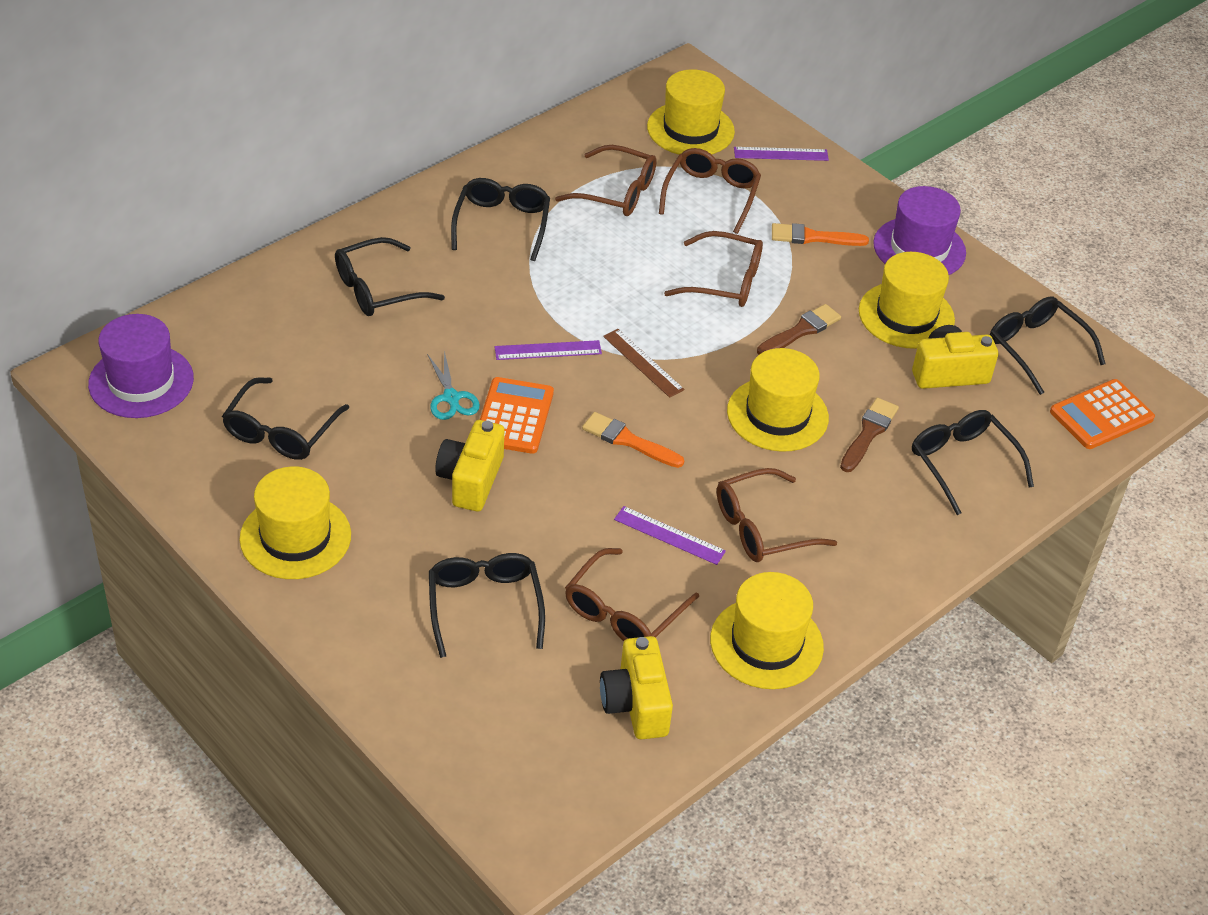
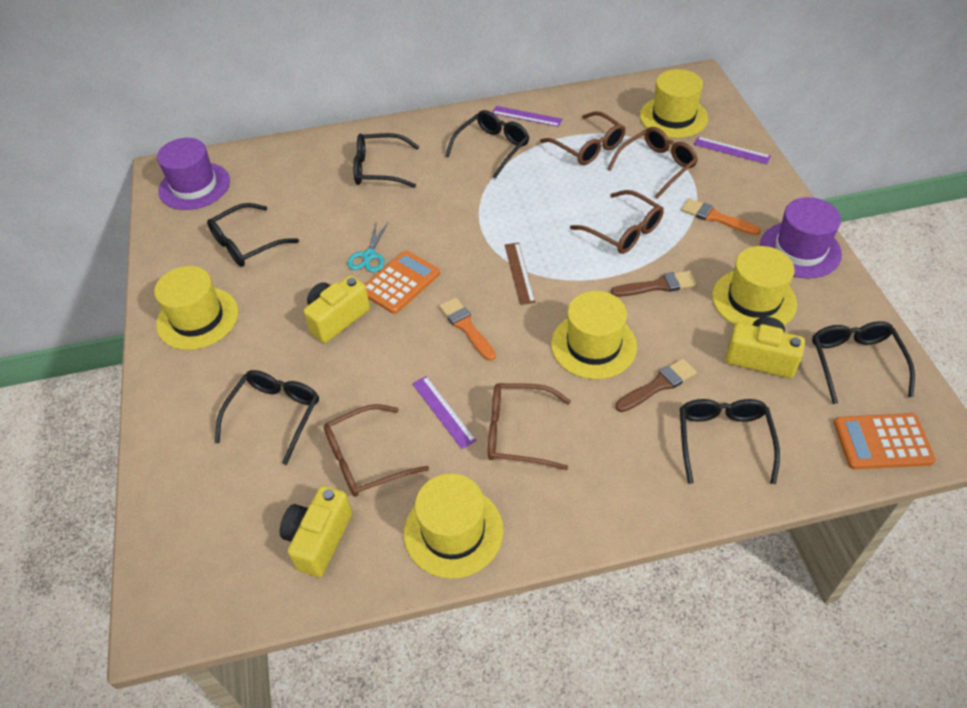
camera: 35 degrees right, 5 degrees up
purple ruler [495,340,602,360] -> purple ruler moved to [492,106,563,127]

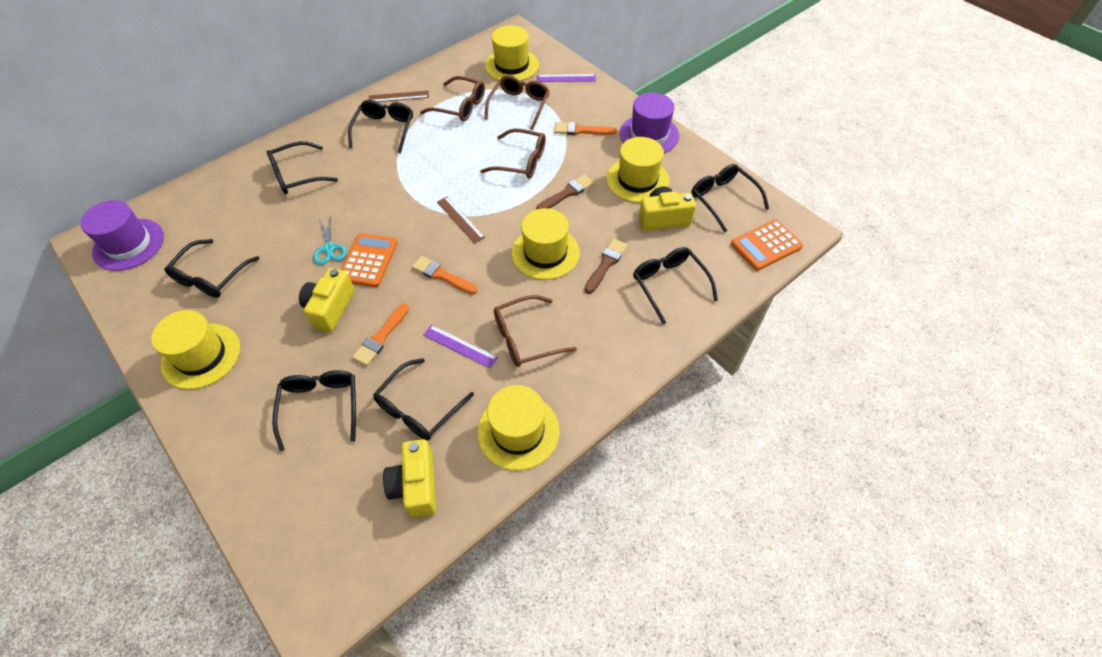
camera: 30 degrees left, 5 degrees up
brown glasses [324,404,429,497] -> black glasses [373,358,474,440]
purple ruler [492,106,563,127] -> brown ruler [369,91,429,102]
none -> orange brush [352,303,409,366]

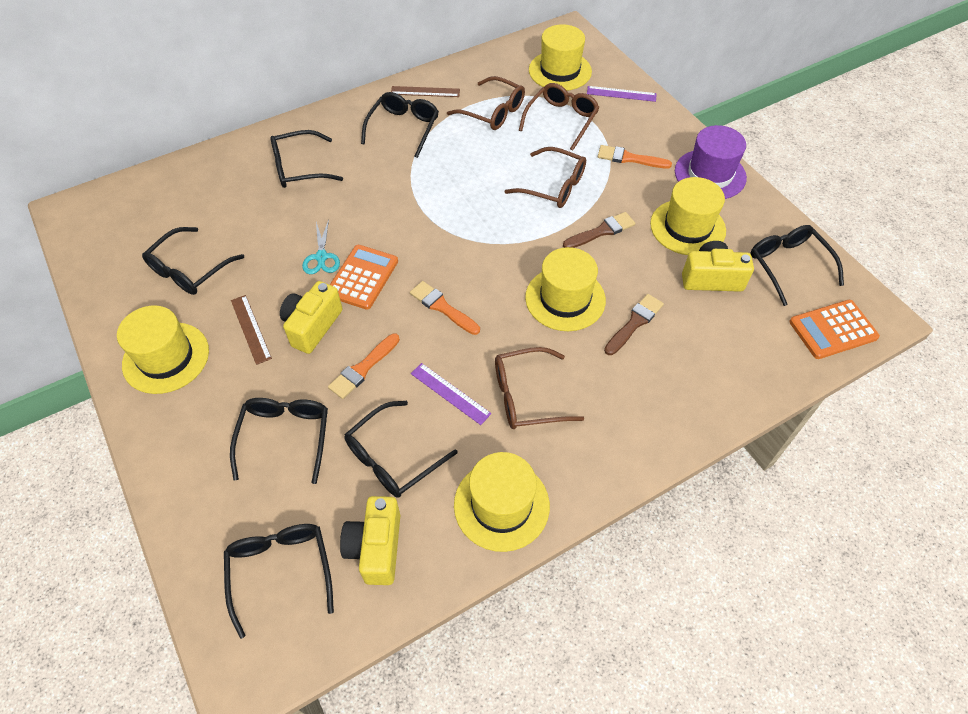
camera: 10 degrees right, 0 degrees up
purple hat [80,200,164,271] -> none
brown ruler [437,197,485,243] -> brown ruler moved to [231,295,272,365]
black glasses [633,247,718,324] -> black glasses moved to [224,524,334,639]

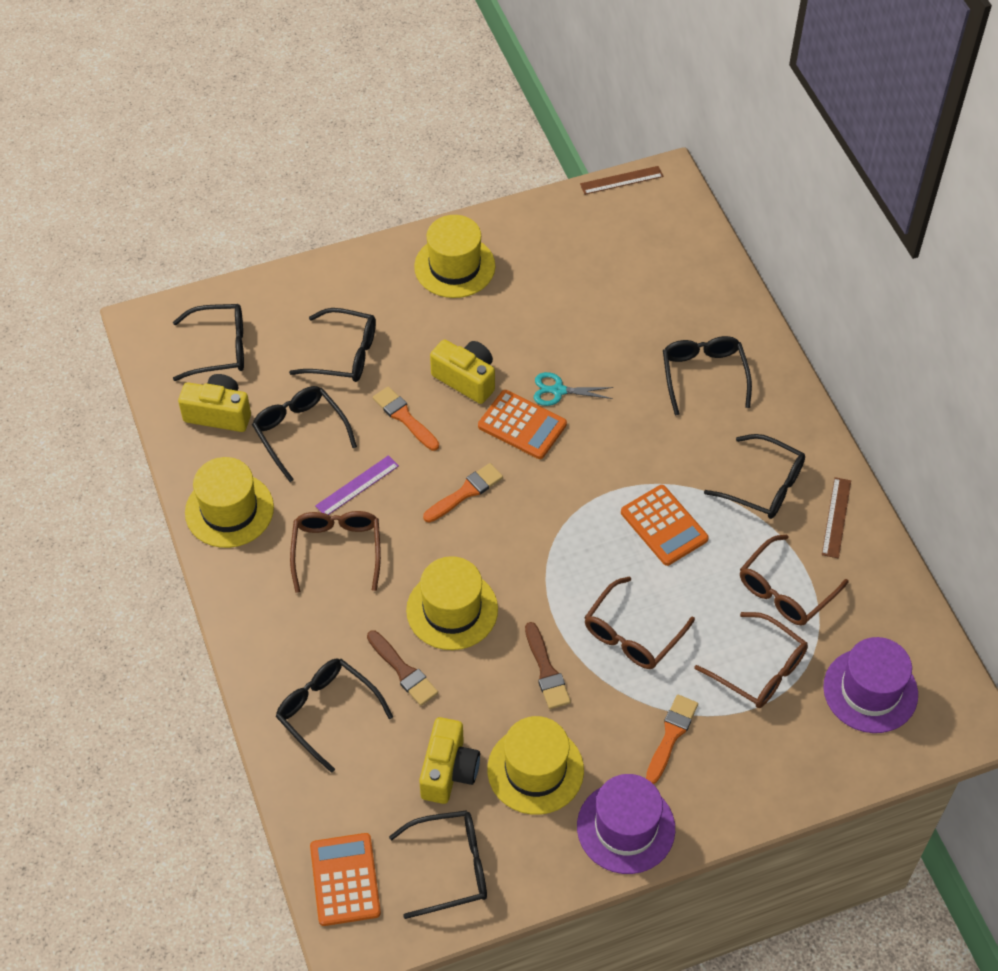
camera: 100 degrees right, 0 degrees up
black glasses [142,227,244,295] -> black glasses moved to [276,658,393,773]
brown ruler [231,295,272,365] -> brown ruler moved to [580,166,663,195]
yellow hat [529,24,592,91] -> purple hat [823,637,918,733]
purple ruler [587,86,657,102] -> none
none -> orange calculator [621,485,709,566]

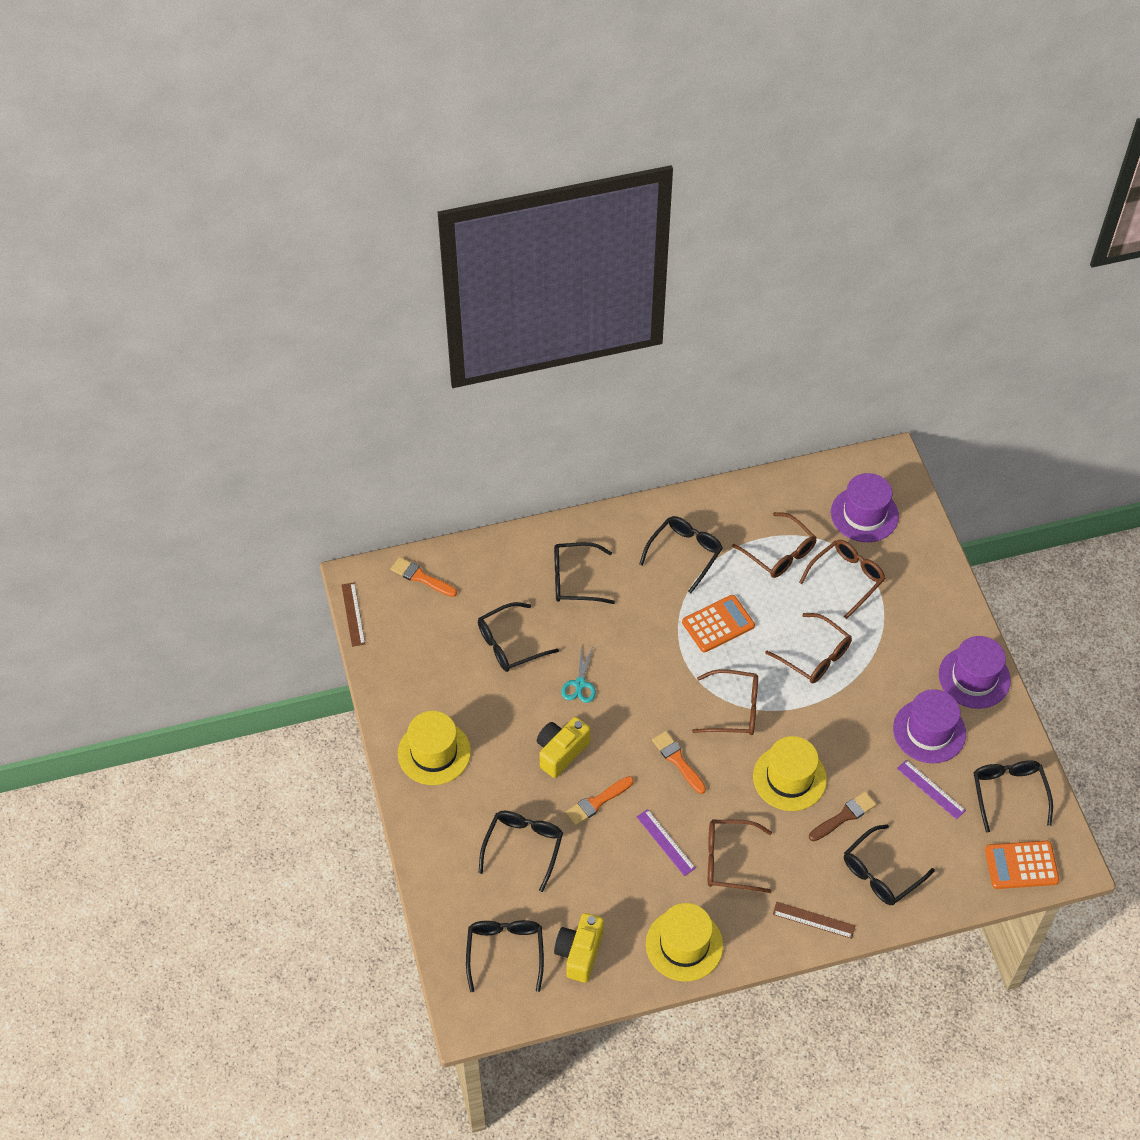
camera: 85 degrees left, 0 degrees up
black glasses [252,386,357,482] -> black glasses moved to [478,602,559,672]
yellow camera [419,717,480,804] -> purple ruler [897,760,966,819]
orange calculator [478,390,567,459] -> none
yellow hat [487,716,584,815] -> purple hat [893,689,966,763]
brown brush [525,622,571,709] -> none
orange brush [646,695,698,784] -> orange brush moved to [391,557,457,597]
brown ruler [822,477,851,558] -> brown ruler moved to [773,902,855,939]
none -> brown glasses [692,669,758,735]

